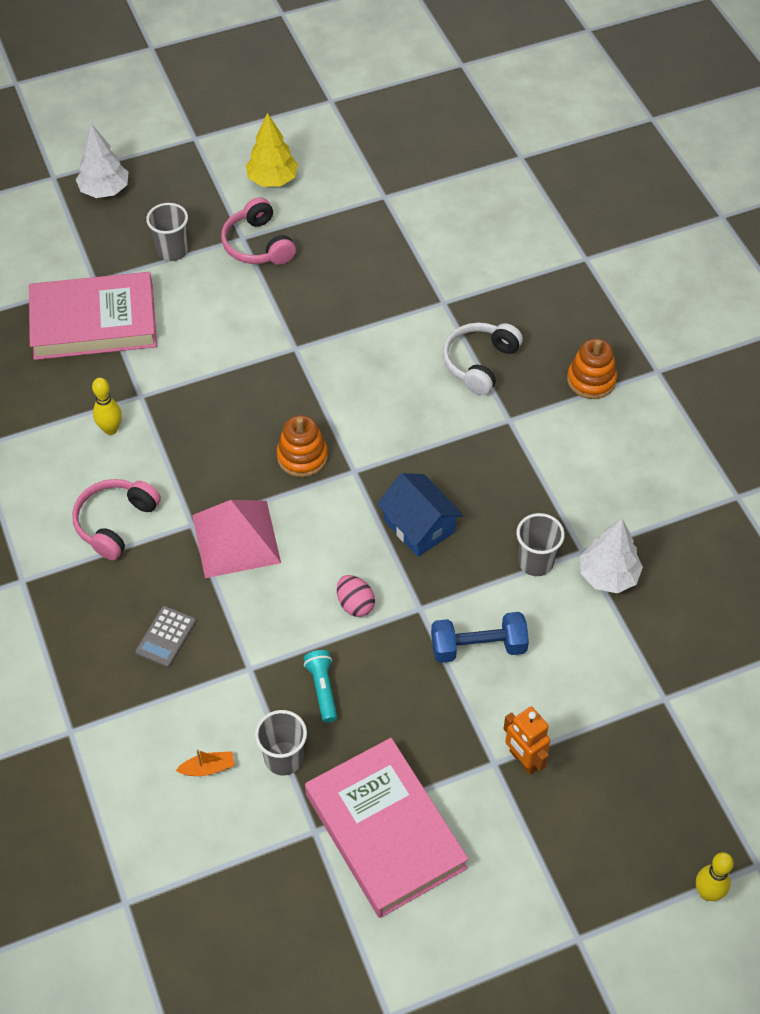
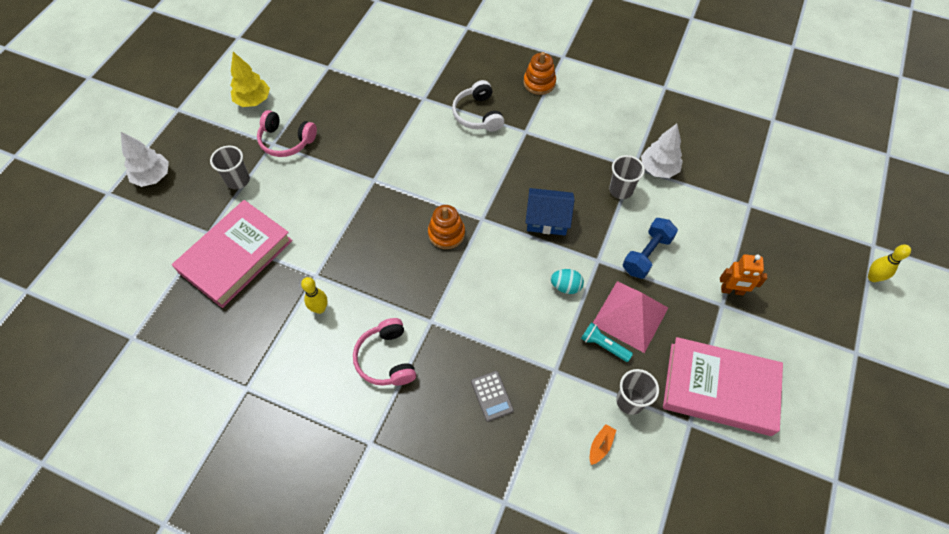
camera: 45 degrees left, 5 degrees up
pink pyramid [192,500,281,578] -> pink pyramid moved to [593,281,668,353]
pink egg [337,575,375,617] -> turquoise egg [551,269,584,294]

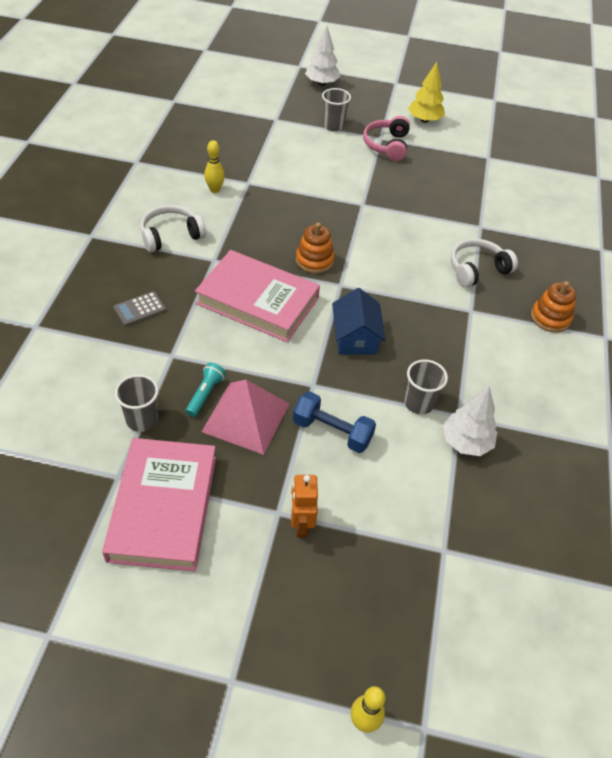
camera: 75 degrees right, 10 degrees down
pink book [172,200,293,308] -> pink book moved to [195,250,320,342]
pink headphones [353,318,416,386] -> white headphones [141,205,206,252]
turquoise egg [551,269,584,294] -> none
orange boat [590,424,616,465] -> none

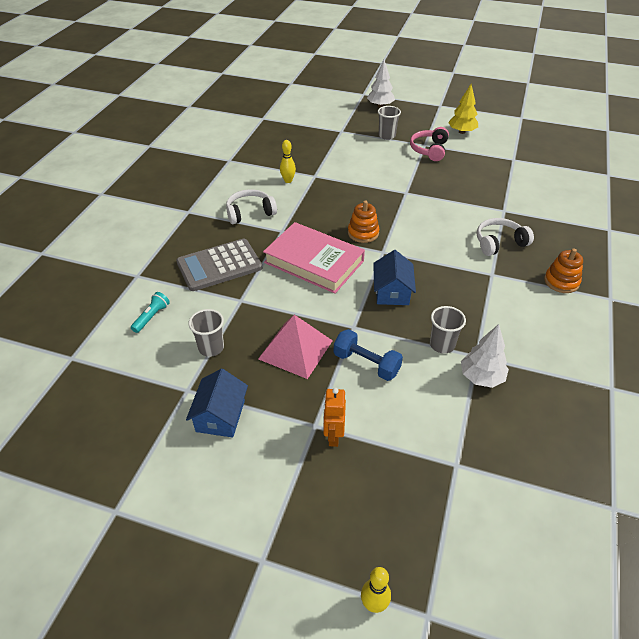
camera: 10 degrees right, 5 degrees down
pink book [102,438,216,571] -> blue house [186,369,248,438]
grey calculator [114,291,166,326] -> grey calculator [176,239,262,291], size x2.09
turquoise flashlight [186,363,226,417] -> turquoise flashlight moved to [131,292,170,333]

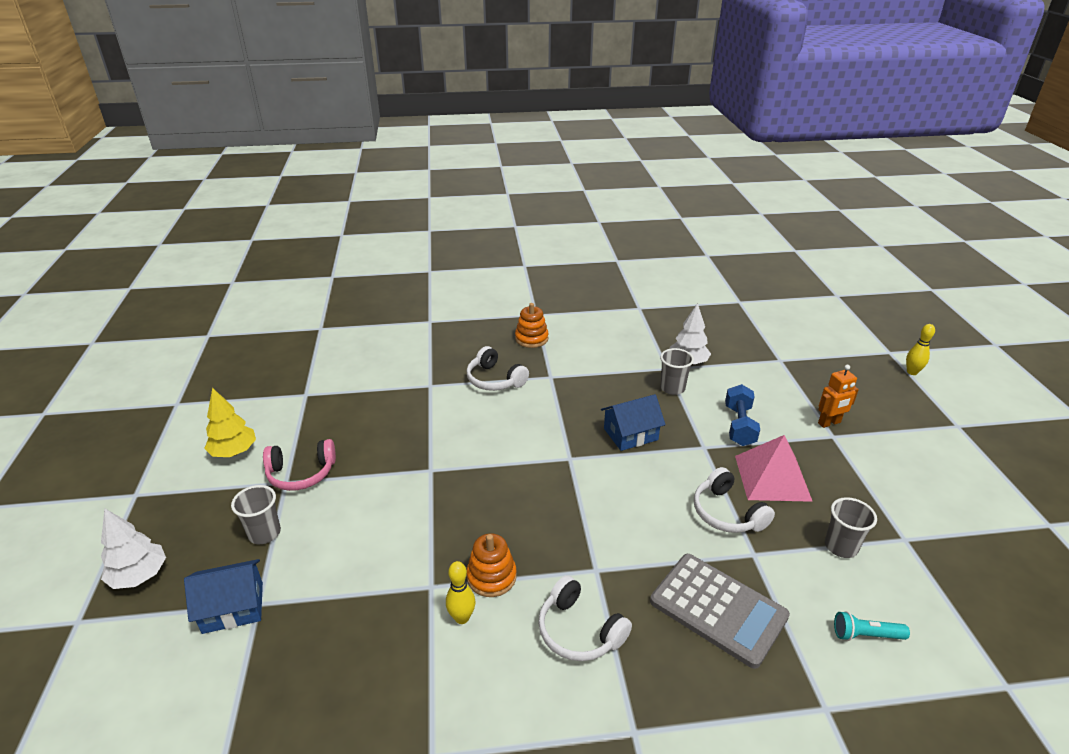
camera: 115 degrees left, 10 degrees down
blue house [186,369,248,438] -> blue house moved to [184,559,263,634]
pink book [263,222,365,294] -> none
orange stacking toy [348,200,379,243] -> orange stacking toy moved to [467,534,517,597]
none -> white headphones [694,467,775,533]

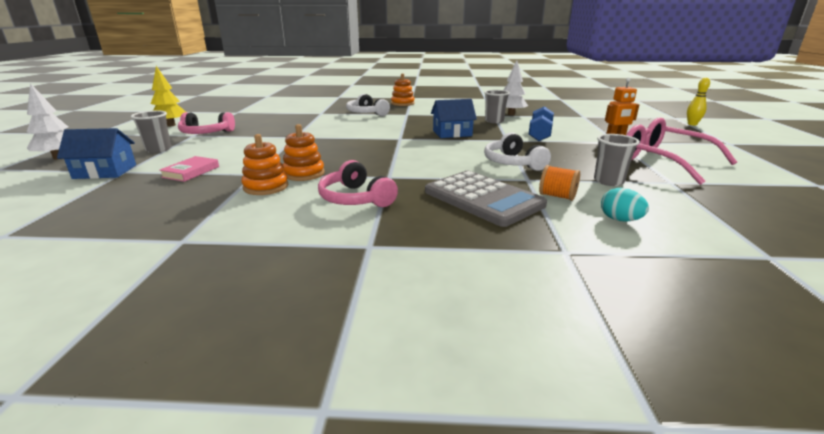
camera: 10 degrees right, 10 degrees down
yellow bowling pin [446,561,475,624] -> orange stacking toy [241,134,288,195]
white headphones [538,575,632,661] -> pink headphones [318,160,398,207]
pink pyramid [735,435,813,502] -> none
turquoise flashlight [834,611,910,641] -> turquoise egg [601,188,649,222]
none -> pink book [159,156,219,182]
none -> orange spool [539,165,580,201]
none -> pink glasses [626,118,737,185]

